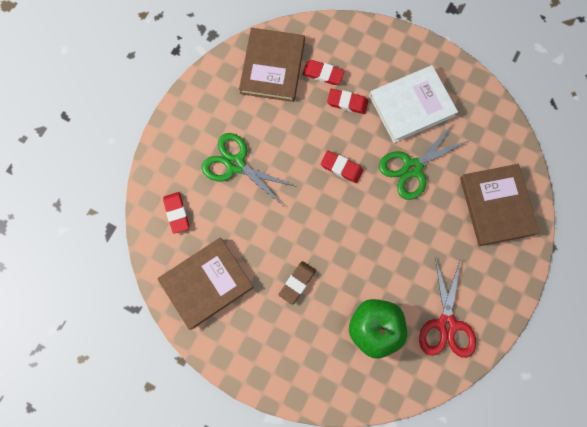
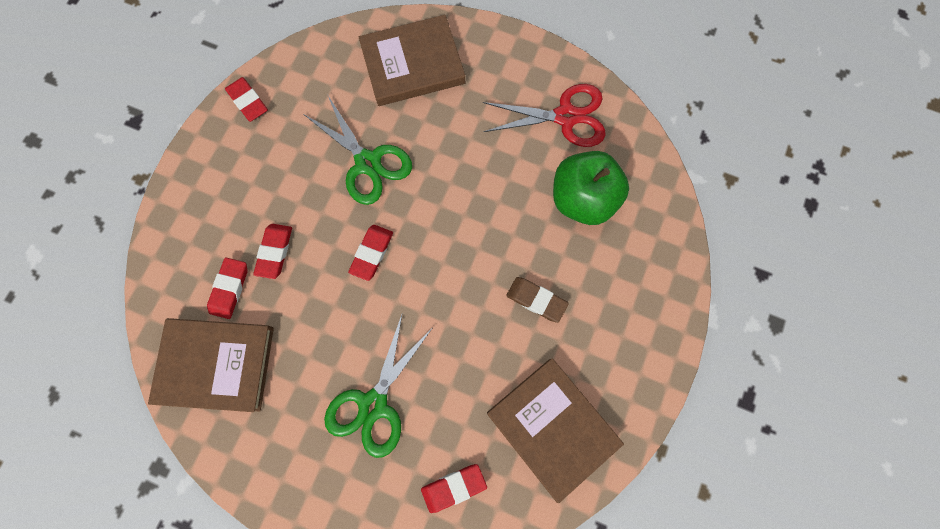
camera: 95 degrees left, 0 degrees up
white book [369,65,458,143] -> none
none -> red eraser [225,77,268,122]

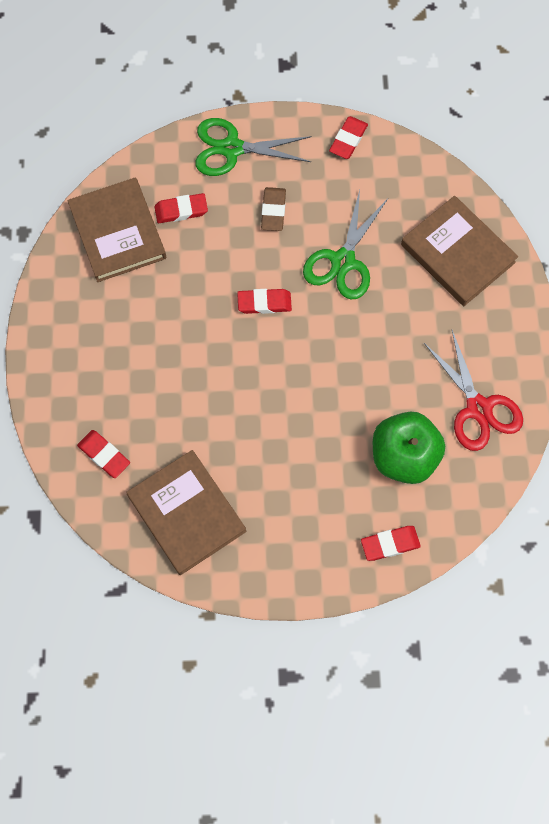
camera: 65 degrees right, 5 degrees down
red eraser [253,224,292,279] -> red eraser moved to [361,526,421,561]
green scissors [324,312,432,458] -> green scissors moved to [196,118,312,176]
brown book [487,358,624,503] -> brown book turned 60 degrees counterclockwise [127,450,246,575]
brown eraser [506,277,569,323] -> brown eraser moved to [261,187,286,231]

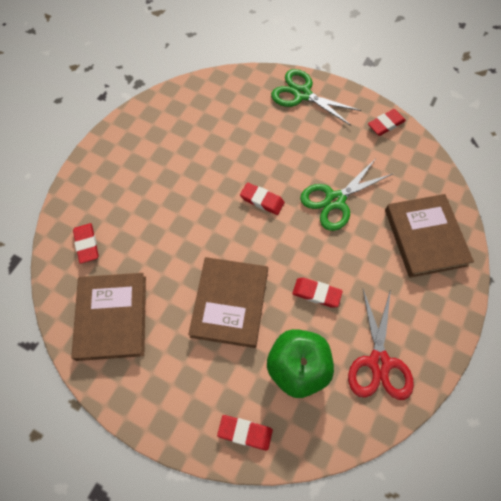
camera: 30 degrees right, 5 degrees down
brown book [67,177,166,282] -> brown book moved to [188,257,268,348]
red eraser [155,193,208,223] -> red eraser moved to [292,278,343,307]
brown eraser [261,187,286,231] -> none

